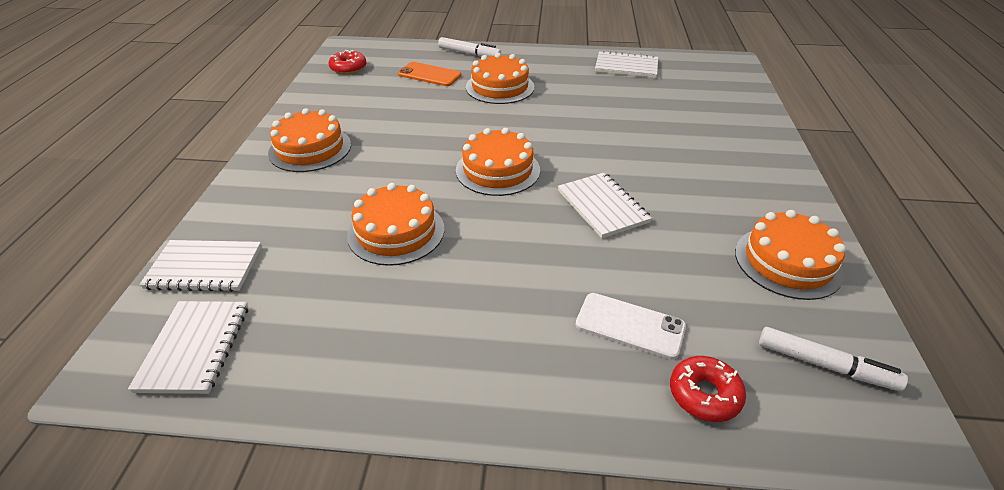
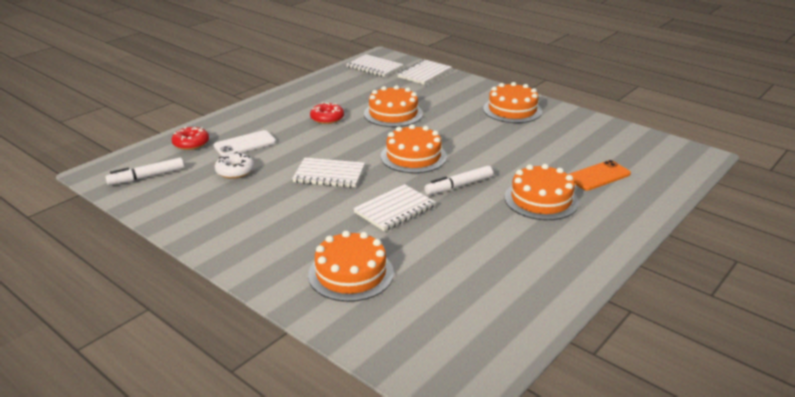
camera: 125 degrees right, 10 degrees down
red donut [328,50,366,74] -> red donut moved to [310,102,344,124]
white marker [438,37,501,57] -> white marker moved to [424,166,493,195]
white notebook [595,50,658,78] -> white notebook moved to [353,184,436,231]
orange cake [735,210,846,300] -> orange cake moved to [308,231,394,302]
none -> white donut [215,152,254,179]

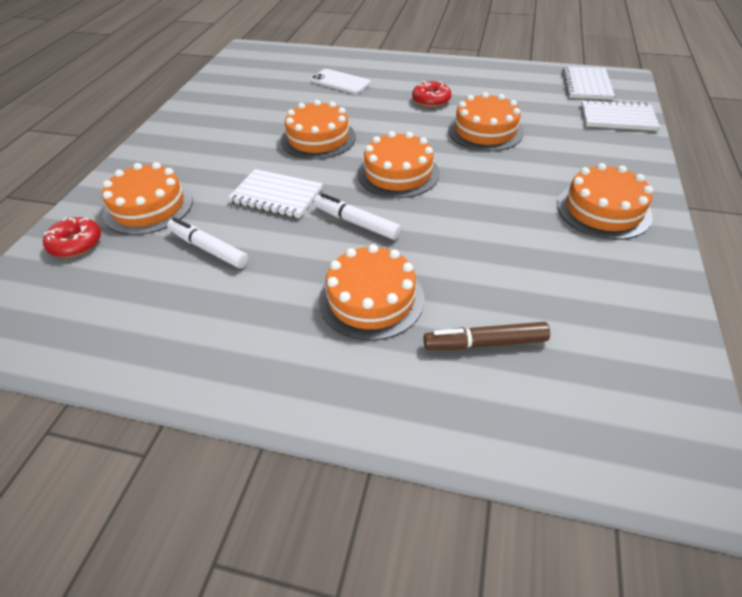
camera: 65 degrees right, 15 degrees up
white marker [105,158,184,185] -> white marker moved to [167,217,248,268]
red donut [172,127,209,150] -> red donut moved to [43,217,101,258]
white donut [215,152,254,179] -> none
white notebook [292,158,365,188] -> orange cake [281,100,356,159]
orange phone [568,160,631,190] -> brown marker [424,322,550,350]

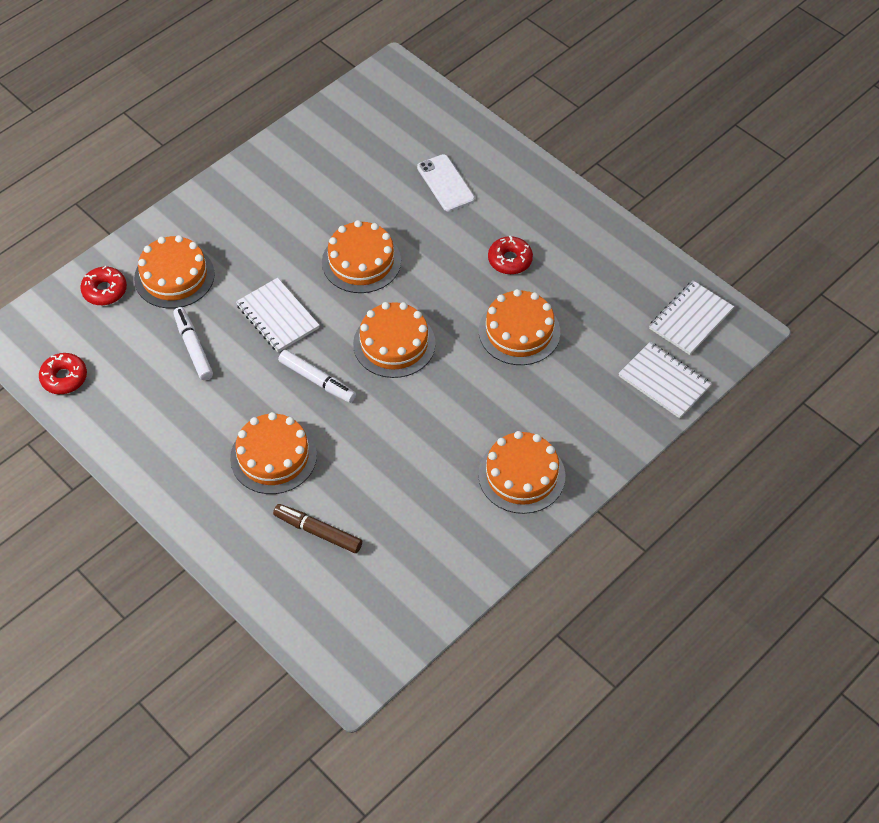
camera: 30 degrees right, 10 degrees up
white marker [314,193,401,240] -> white marker turned 150 degrees clockwise [278,350,356,403]
none -> red donut [39,353,87,394]

